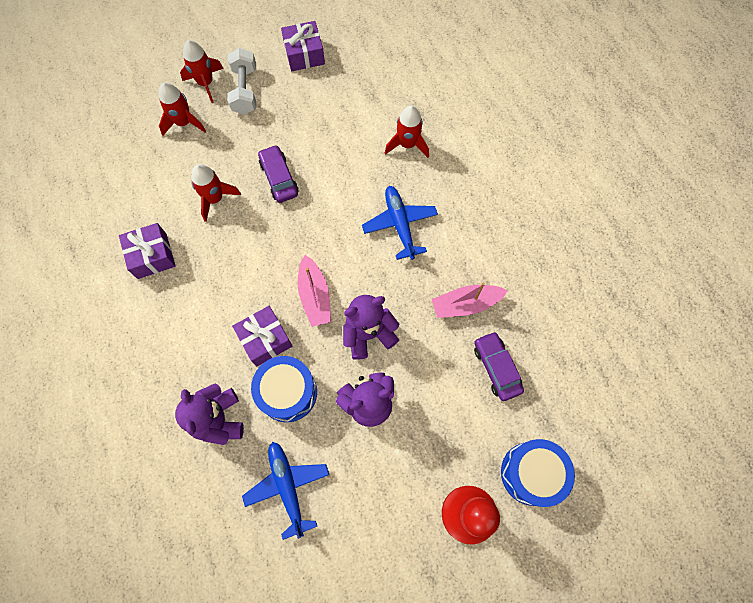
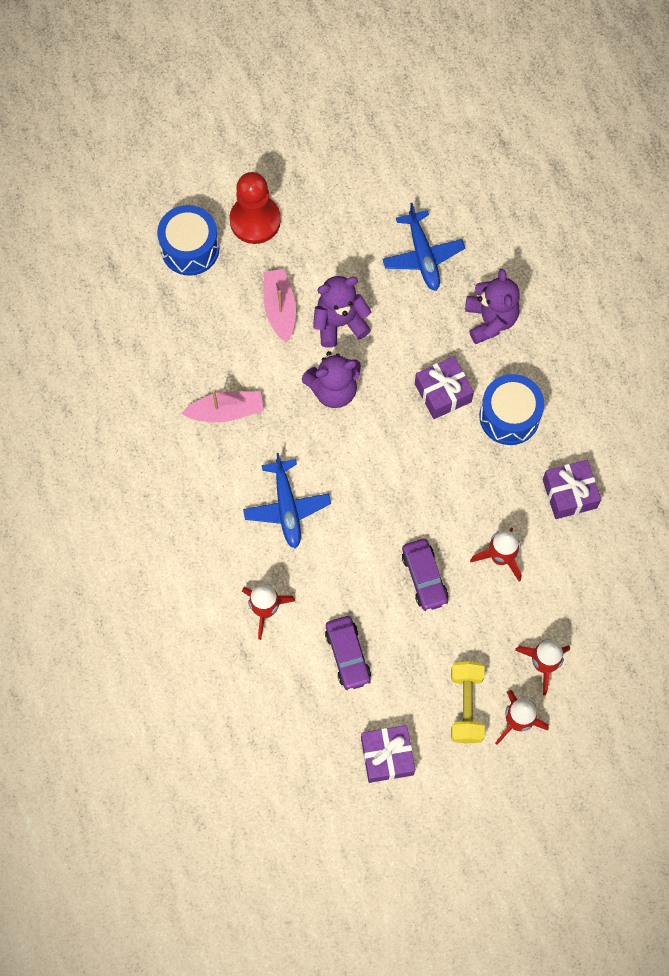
camera: 175 degrees left, 0 degrees up
white dumbbell [227,48,256,114] -> yellow dumbbell [451,661,485,744]
blue drum [251,356,317,422] -> blue drum moved to [479,374,544,445]
pink boat [298,255,331,327] -> pink boat moved to [264,269,296,343]
purple car [474,331,524,401] -> purple car moved to [325,616,371,691]

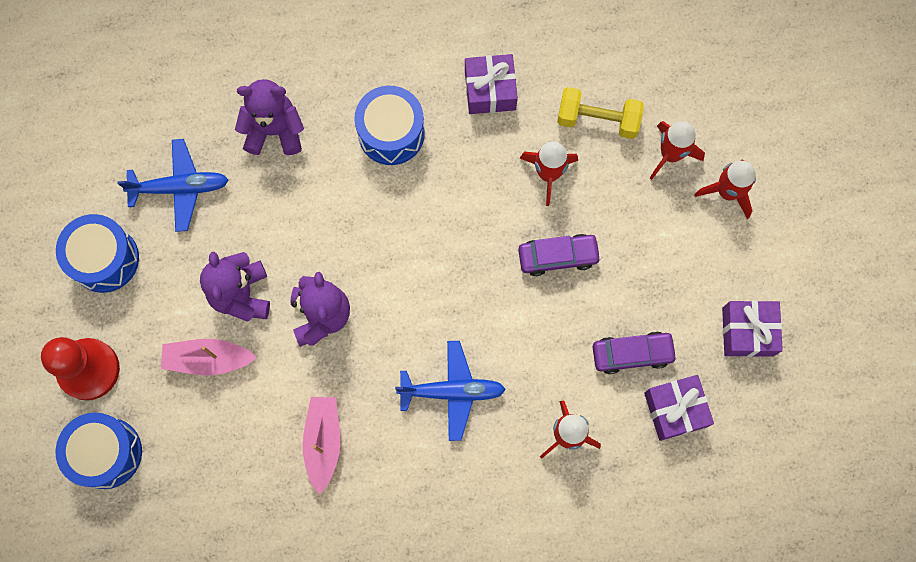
camera: 80 degrees left, 5 degrees up
purple gift [415,356,474,419] -> purple gift moved to [644,375,714,441]
yellow dumbbell [451,661,485,744] -> yellow dumbbell moved to [557,87,644,139]
none -> blue drum [56,214,139,293]

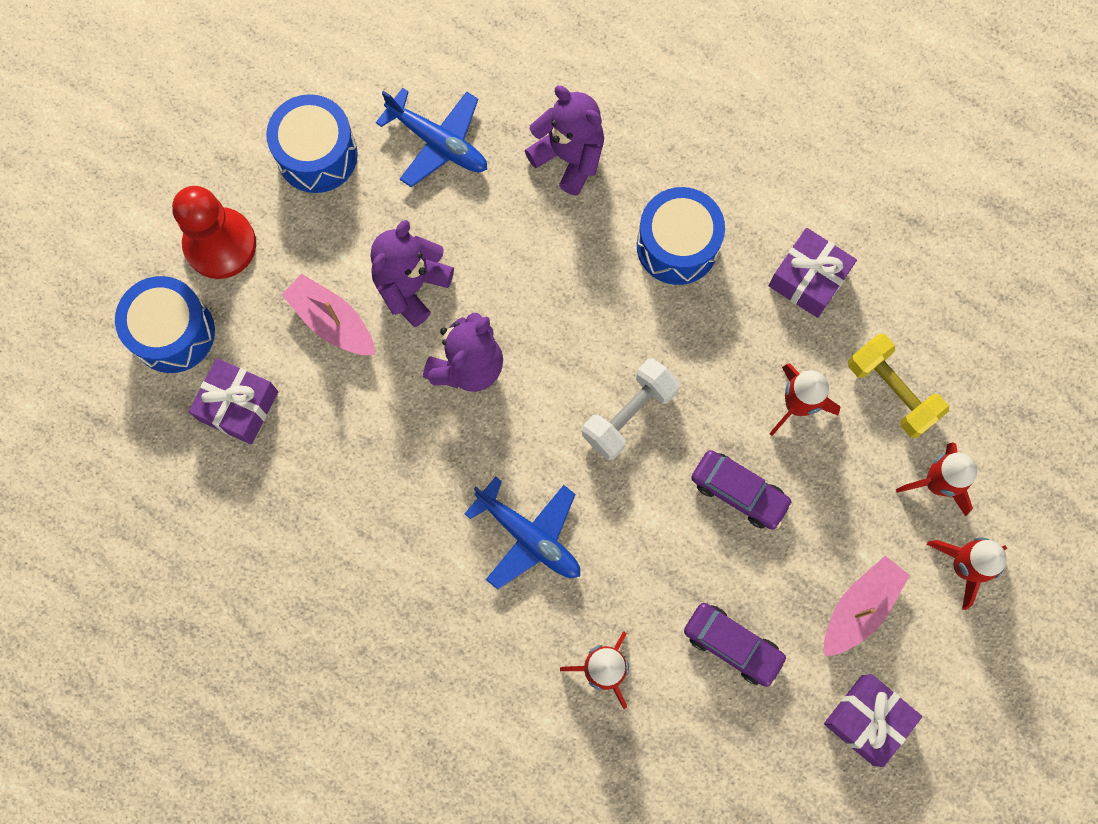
camera: 40 degrees right, 0 degrees up
pink boat [302,397,340,495] -> pink boat moved to [824,555,910,657]
purple gift [644,375,714,441] -> purple gift moved to [188,358,278,444]
none -> white dumbbell [582,359,680,460]

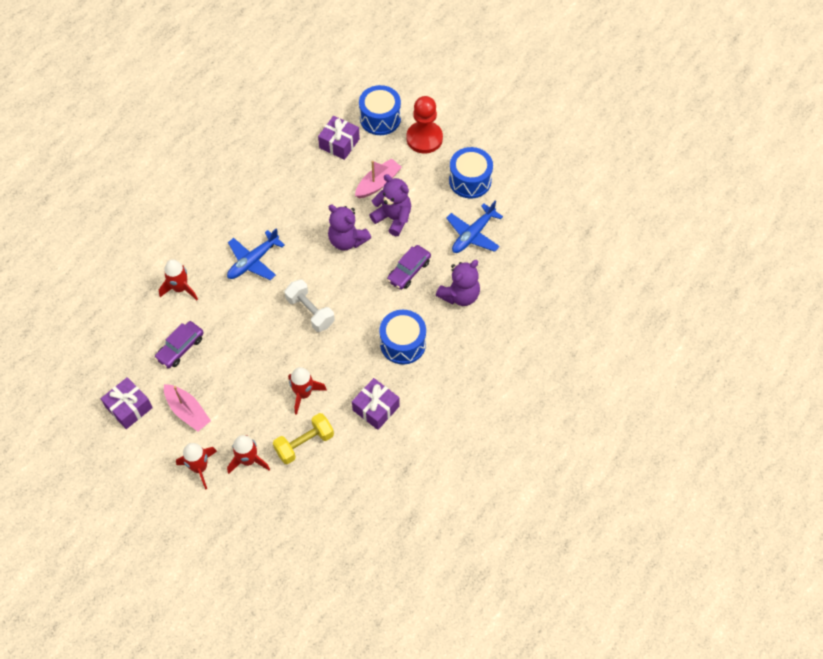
camera: 95 degrees right, 15 degrees down
purple car [691,450,793,530] -> purple car moved to [387,245,431,290]

